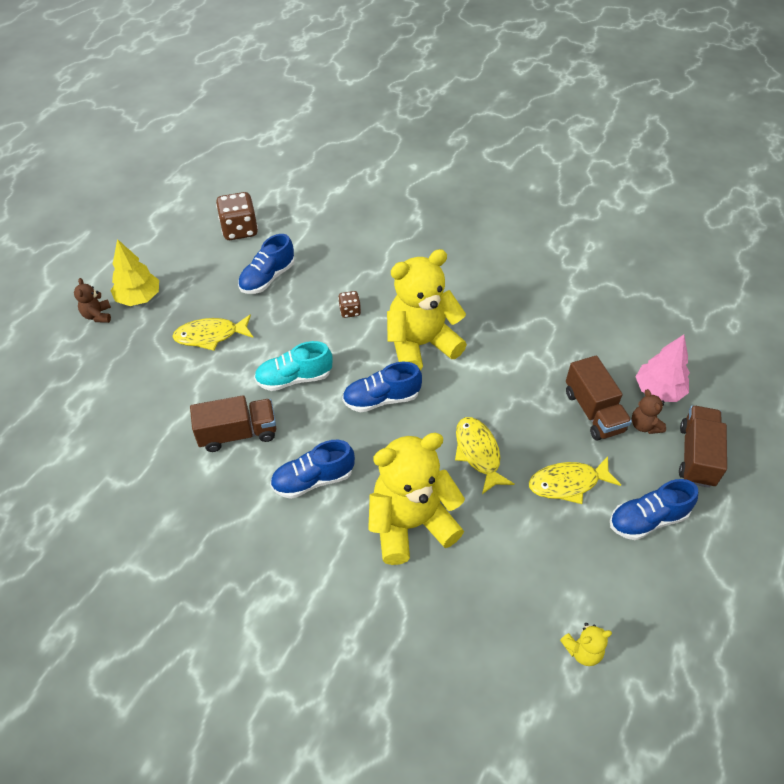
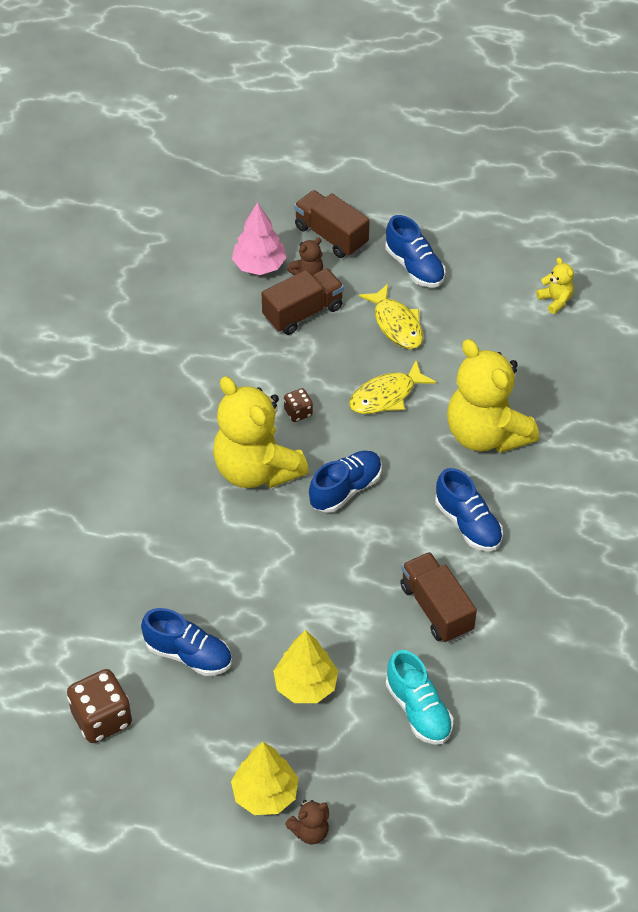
camera: 105 degrees left, 0 degrees up
yellow fish [172,314,253,351] -> yellow tree [273,630,338,703]
turquoise shoe [254,341,332,391] -> turquoise shoe moved to [386,650,453,745]
brown dice [338,291,361,318] -> brown dice moved to [284,388,313,422]
blue shoe [342,362,422,412] -> blue shoe turned 105 degrees counterclockwise [309,451,382,513]
brown truck [679,405,727,488] -> brown truck turned 45 degrees clockwise [294,190,370,258]

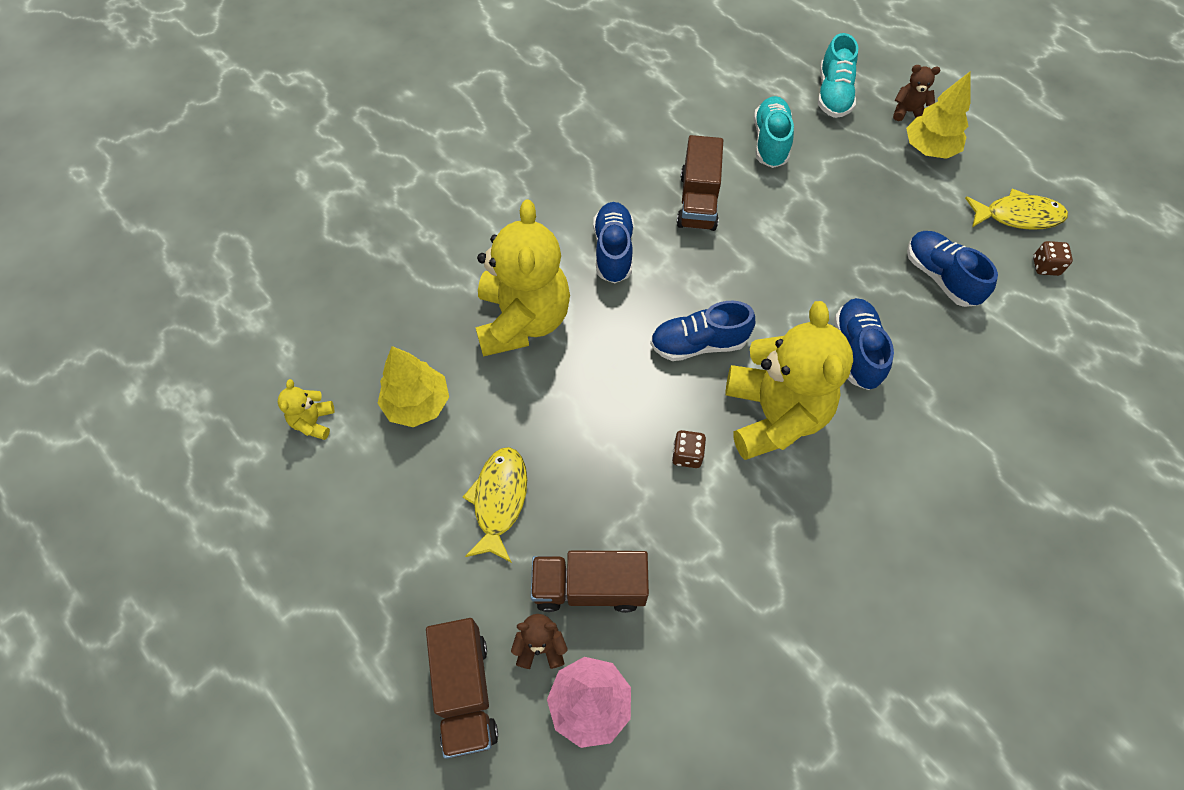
camera: 145 degrees left, 10 degrees up
brown dice [67,669,132,743] -> brown dice [1033,241,1073,276], size x0.53
yellow tree [273,630,338,703] -> yellow tree moved to [378,346,449,427]
yellow fish [349,360,436,414] -> yellow fish moved to [965,189,1068,230]
blue shoe [385,215,446,288] -> blue shoe moved to [834,298,894,390]
none -> turquoise shoe [818,33,858,118]

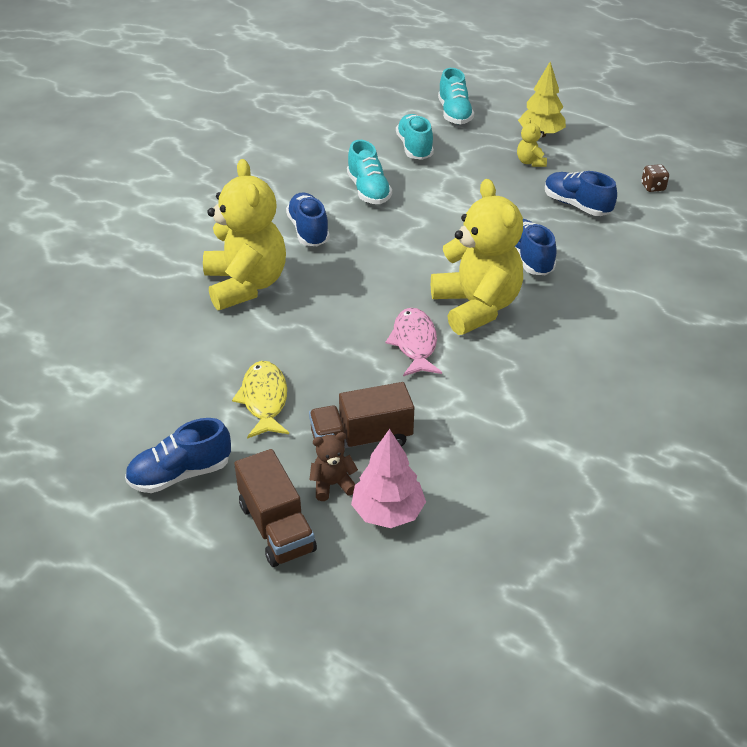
camera: 15 degrees left, 20 degrees down
yellow teddy bear [278,379,335,440] -> yellow teddy bear moved to [517,118,547,167]
yellow tree [378,346,449,427] -> none
blue shoe [650,301,755,361] -> blue shoe moved to [125,418,231,493]
brown dice [672,430,706,468] -> pink fish [385,308,442,376]
brown truck [677,135,723,231] -> turquoise shoe [347,140,392,204]
brown teddy bear [893,65,940,121] -> none
yellow fish [965,189,1068,230] -> none

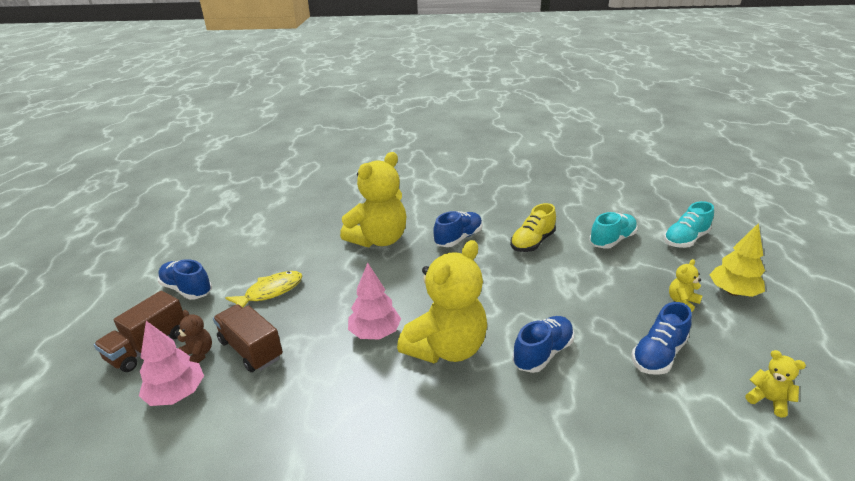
camera: 60 degrees right, 10 degrees down
turquoise shoe [347,140,392,204] -> yellow shoe [510,203,556,252]
pink fish [385,308,442,376] -> pink tree [348,263,401,339]
blue shoe [545,171,617,216] -> blue shoe turned 150 degrees counterclockwise [632,302,692,375]
brown dice [641,164,669,192] -> yellow teddy bear [746,350,806,418]

